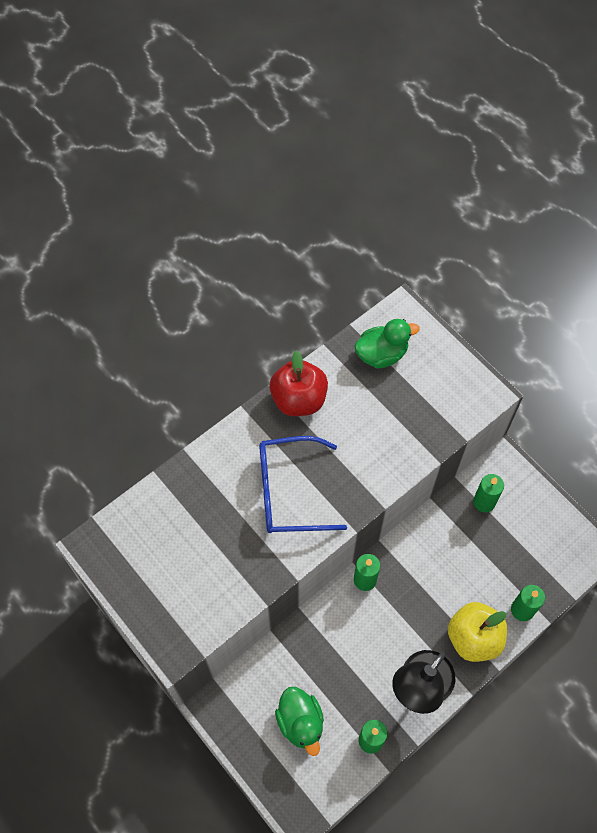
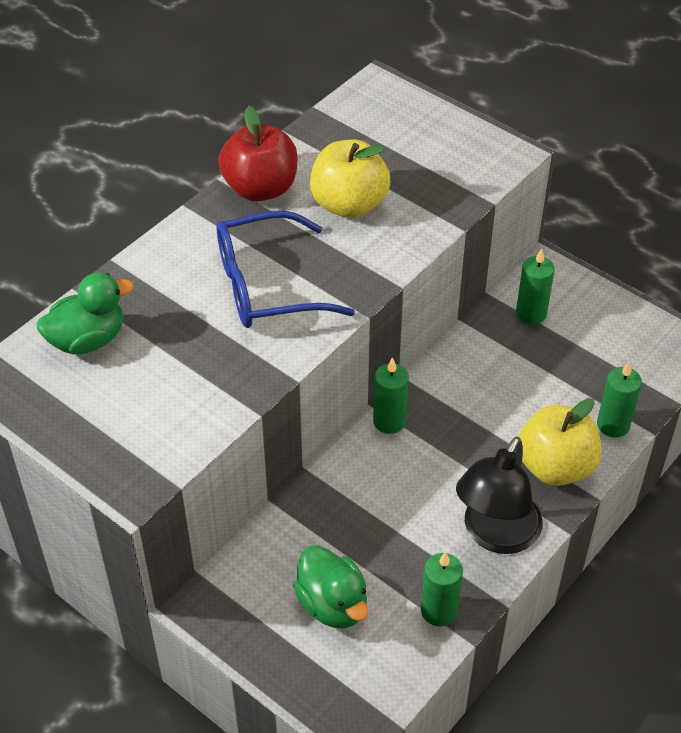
camera: 10 degrees left, 15 degrees down
green duck [354,319,420,369] -> green duck moved to [37,273,134,355]
none -> yellow apple [310,140,390,218]

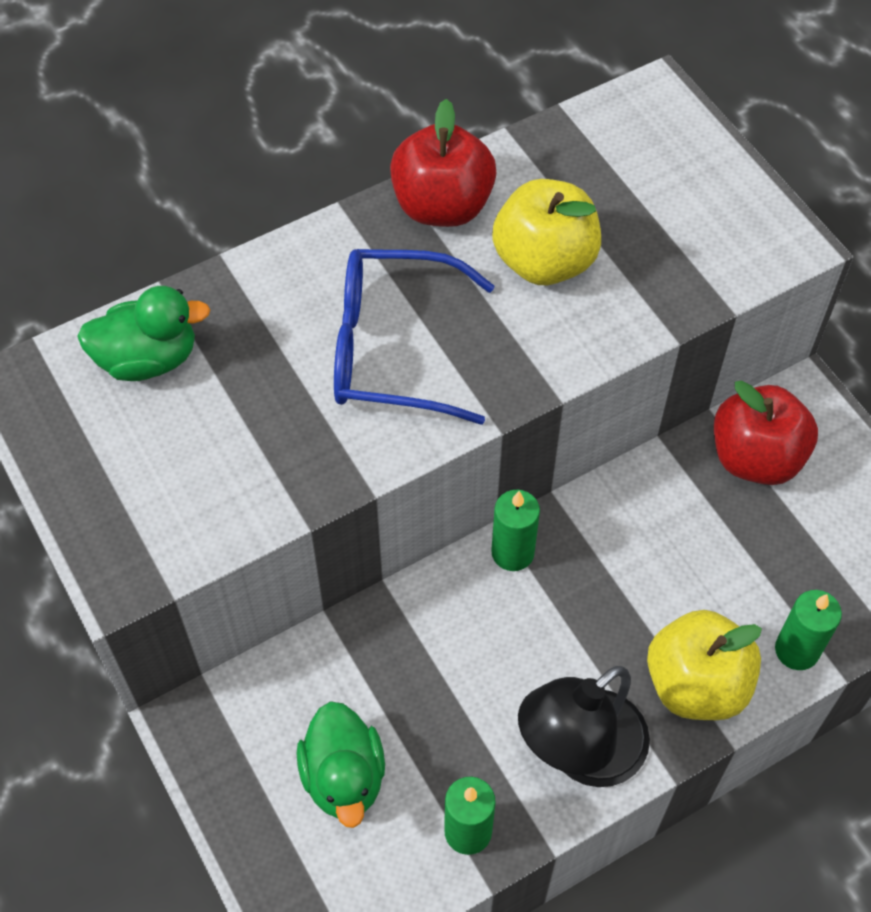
camera: 20 degrees right, 10 degrees up
green candle [516,248,555,324] -> red apple [714,381,818,485]

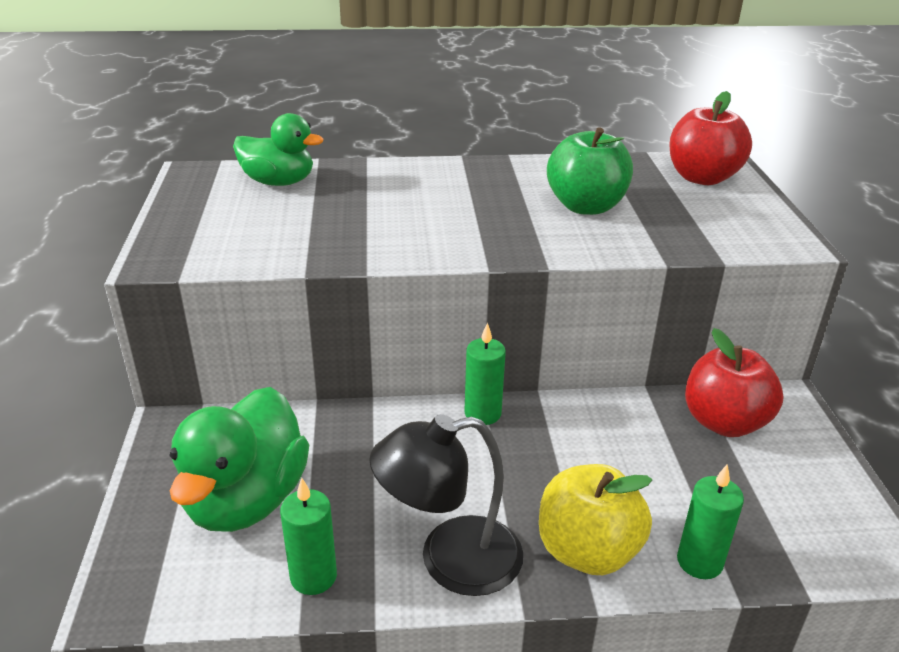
camera: 25 degrees right, 25 degrees down
green duck [297,701,385,828] -> green duck [169,387,309,532], size x1.52
blue glasses [334,249,494,425] -> none
red apple [390,99,496,227] -> red apple moved to [670,91,752,185]
yellow apple [492,179,601,285] -> green apple [547,127,633,215]

